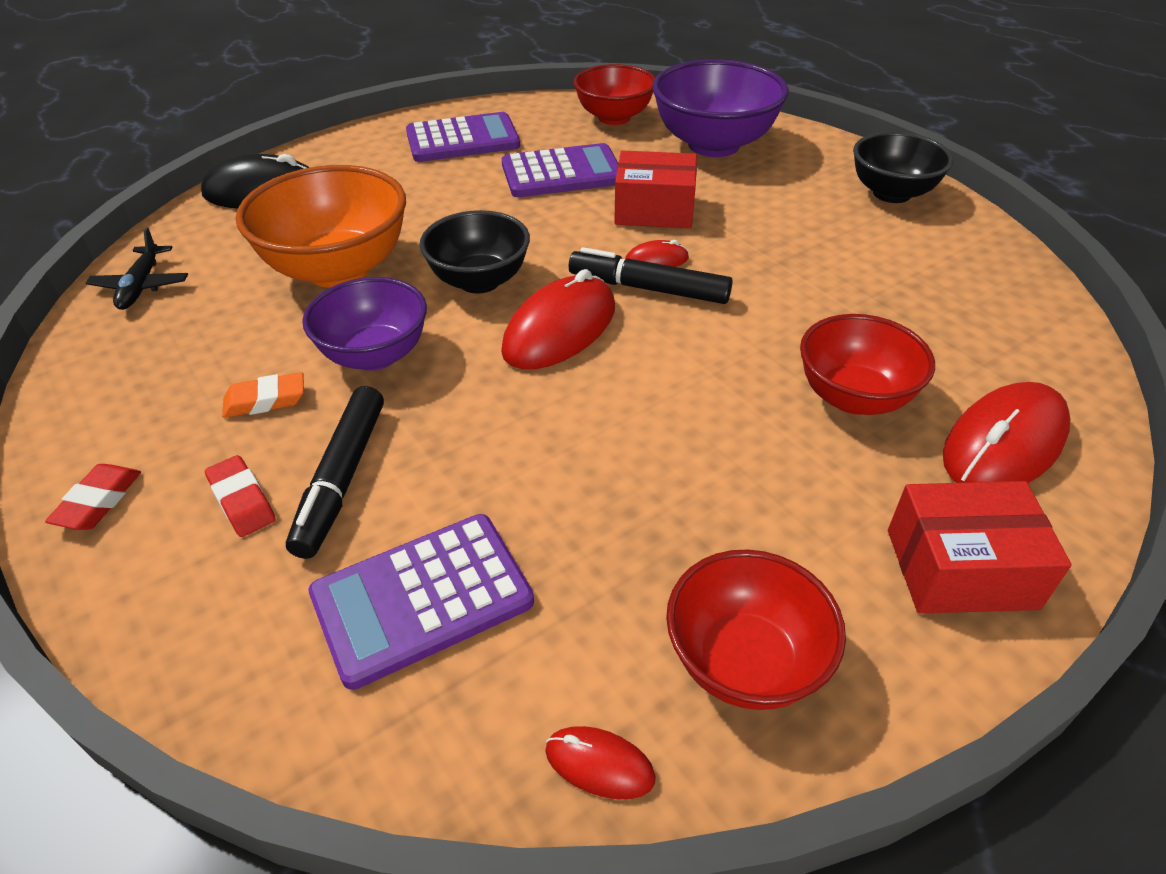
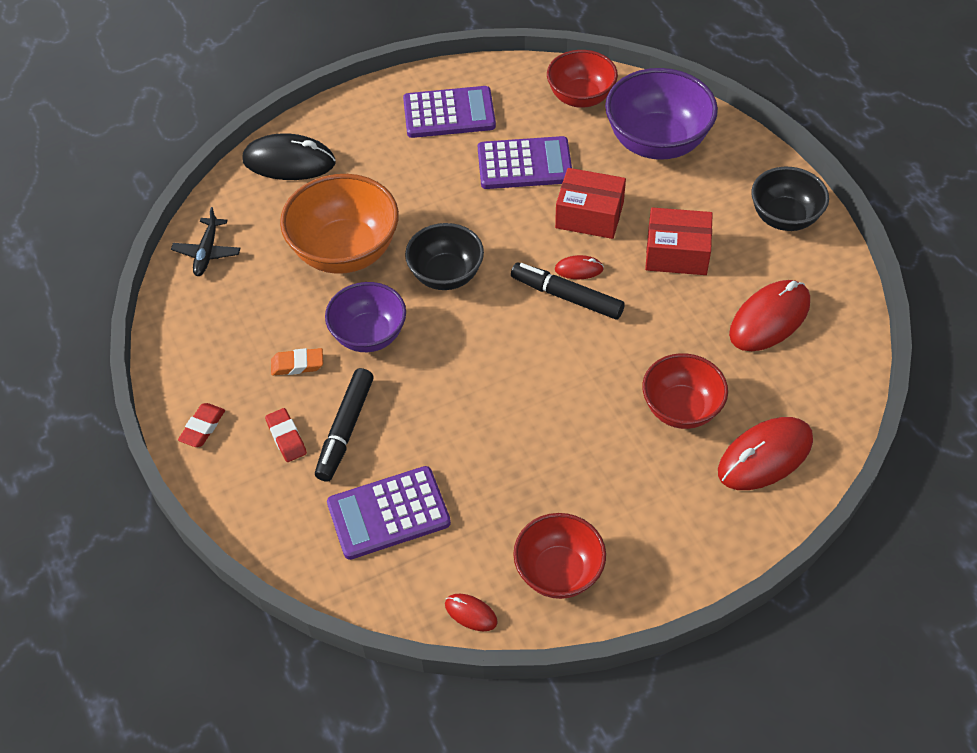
camera: 10 degrees right, 10 degrees up
red mouse [501,269,615,369] -> red mouse moved to [729,280,810,351]
red box [888,481,1072,614] -> red box moved to [645,207,713,275]

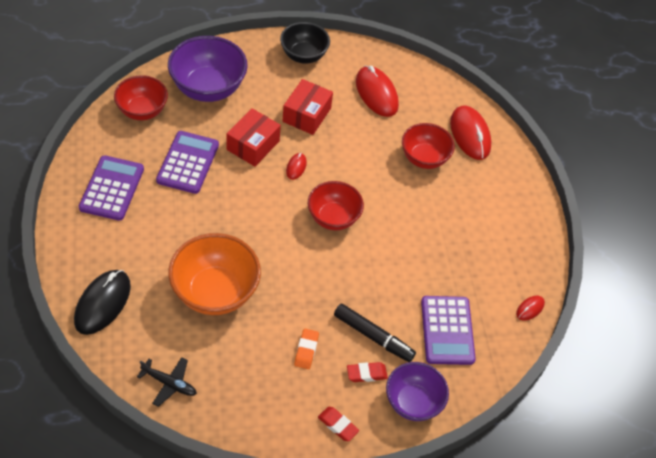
camera: 80 degrees left, 0 degrees up
purple bowl [325,282,406,352] -> purple bowl moved to [386,362,449,421]
black bowl [405,223,484,290] -> none
black marker [511,262,625,320] -> none
red bowl [513,513,606,599] -> red bowl moved to [308,181,364,230]

